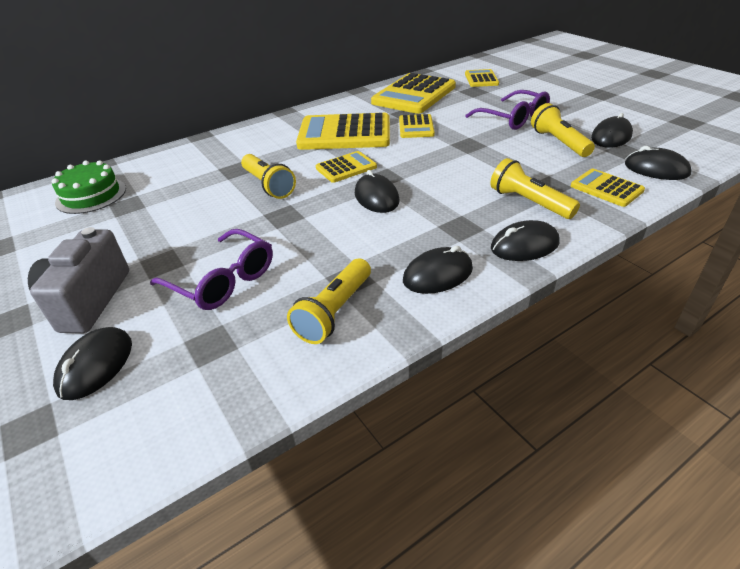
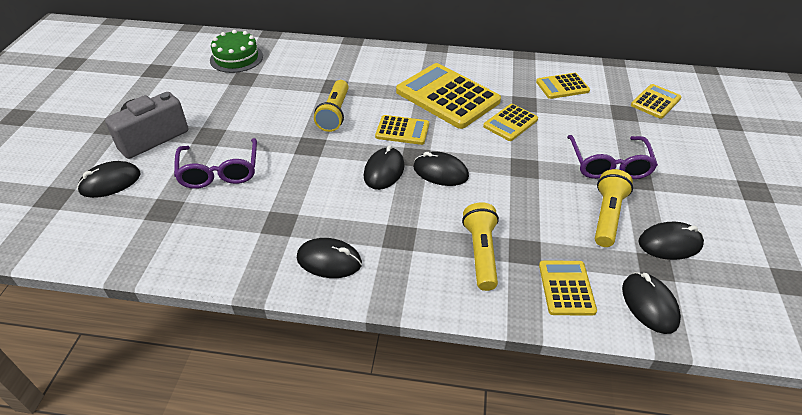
camera: 40 degrees right, 5 degrees up
yellow flashlight [287,259,371,344] -> none
yellow calculator [371,73,456,114] -> yellow calculator [536,73,590,99], size x0.52
black mouse [491,220,560,261] -> black mouse moved to [413,152,469,186]

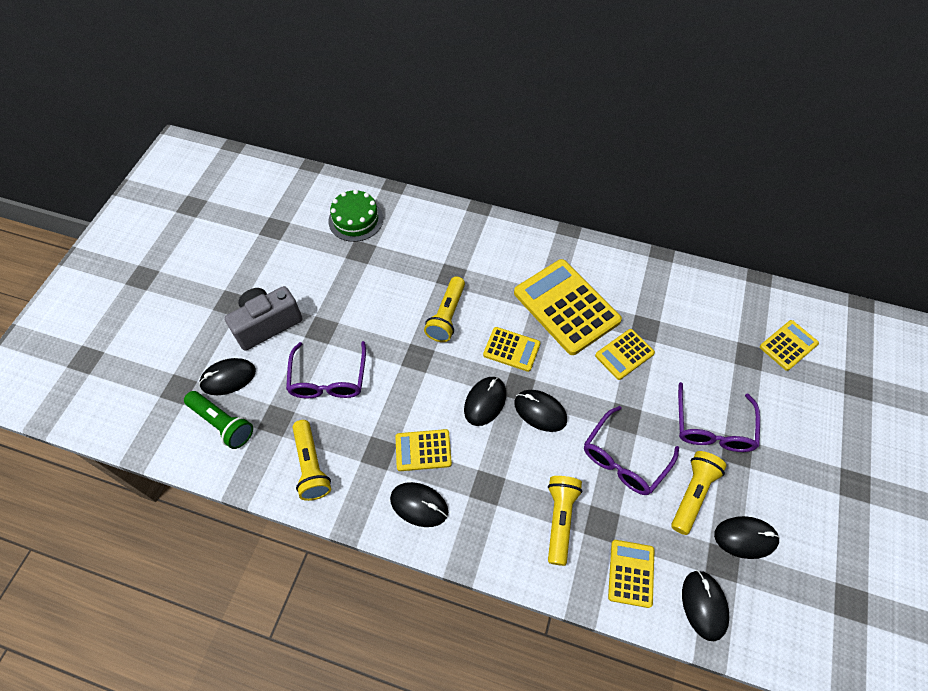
camera: 10 degrees right, 15 degrees up
yellow calculator [536,73,590,99] -> yellow calculator moved to [395,429,452,471]
none -> green flashlight [184,391,253,449]
none -> yellow flashlight [293,420,331,501]
none -> purple glasses [584,406,679,495]

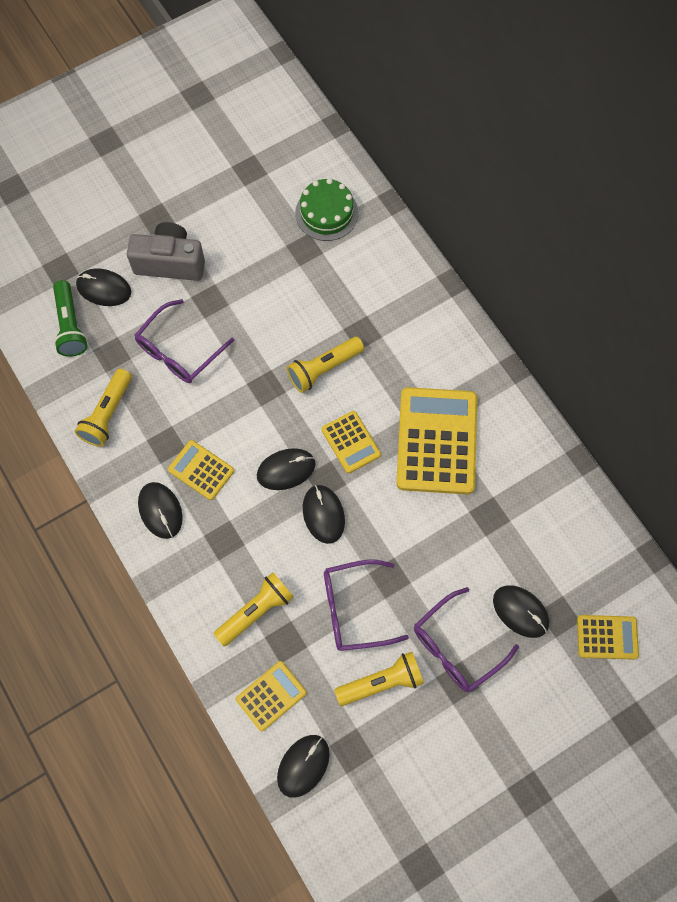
camera: 40 degrees right, 10 degrees up
yellow calculator [595,329,655,380] -> none
black mouse [714,516,780,559] -> black mouse moved to [493,585,549,638]

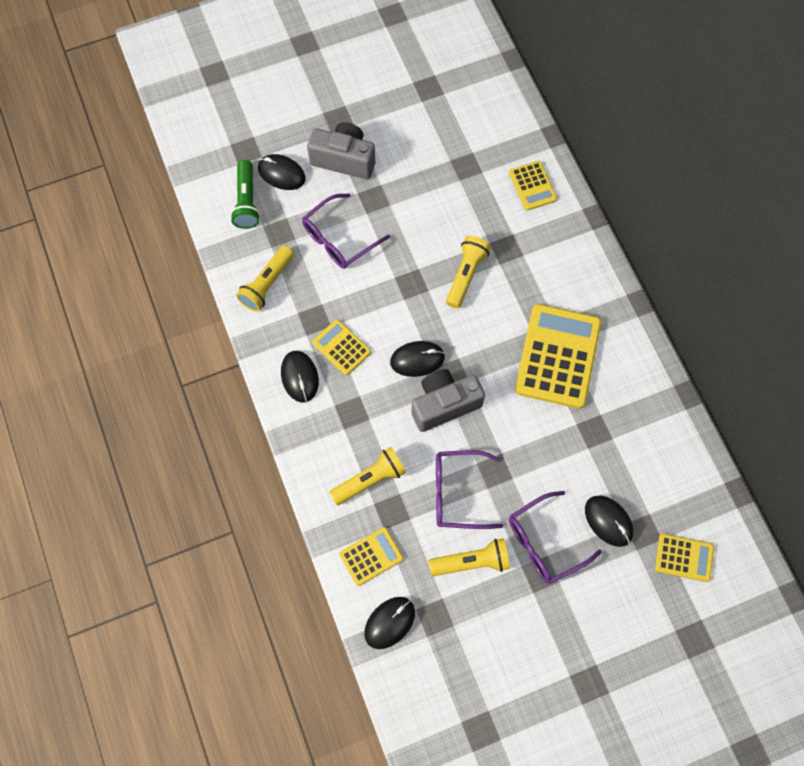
camera: 10 degrees right, 0 degrees up
yellow flashlight [287,337,364,393] -> yellow flashlight turned 135 degrees clockwise [446,236,491,309]
green cake [295,178,358,241] -> none
black mouse [303,485,345,544] -> grey camera [412,369,485,432]
yellow calculator [321,411,381,473] -> yellow calculator moved to [509,161,557,211]

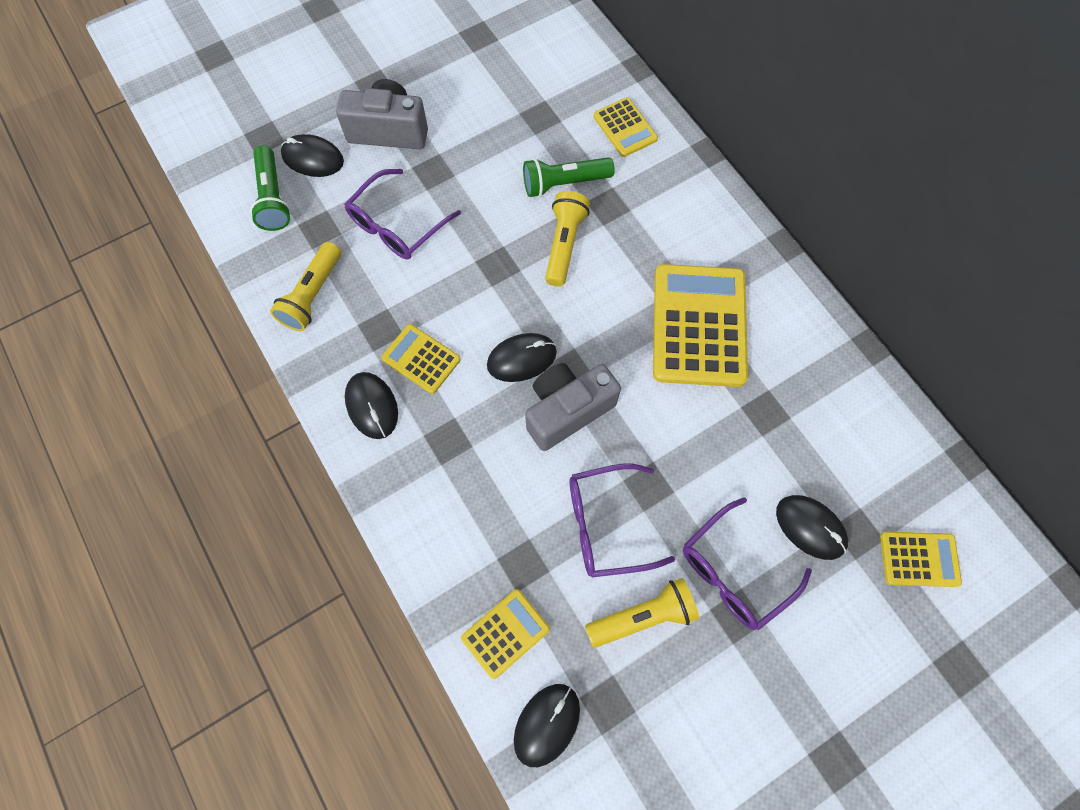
camera: 10 degrees left, 0 degrees up
yellow flashlight [329,447,406,505] -> none
none -> green flashlight [523,157,615,197]

